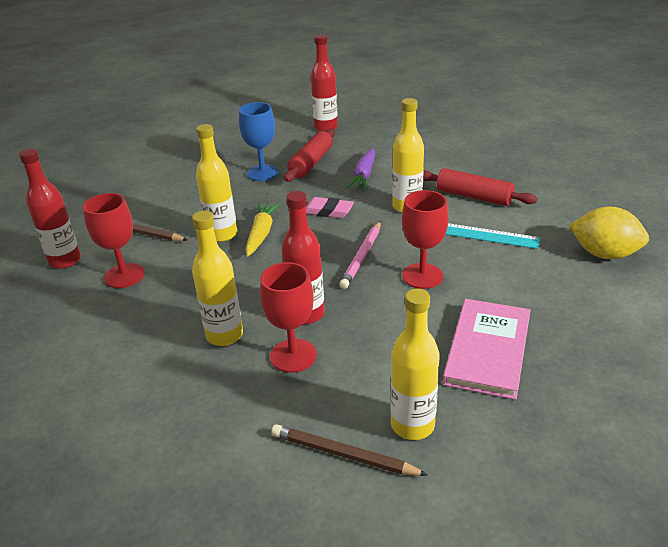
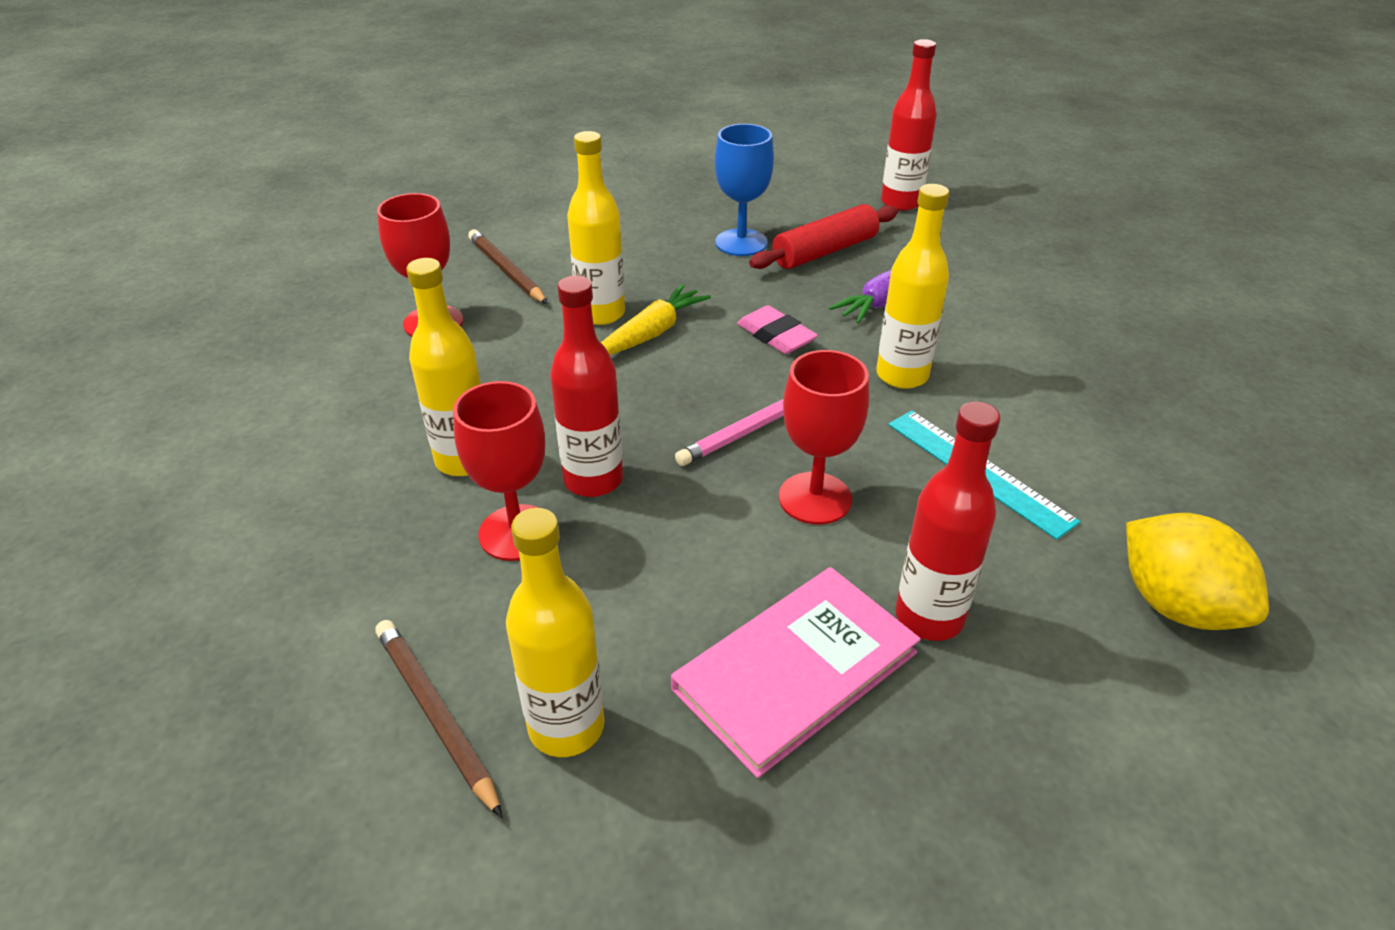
camera: 30 degrees right, 5 degrees up
red bottle [19,148,81,269] -> red bottle moved to [895,402,1000,641]
red rolling pin [423,168,537,206] -> none

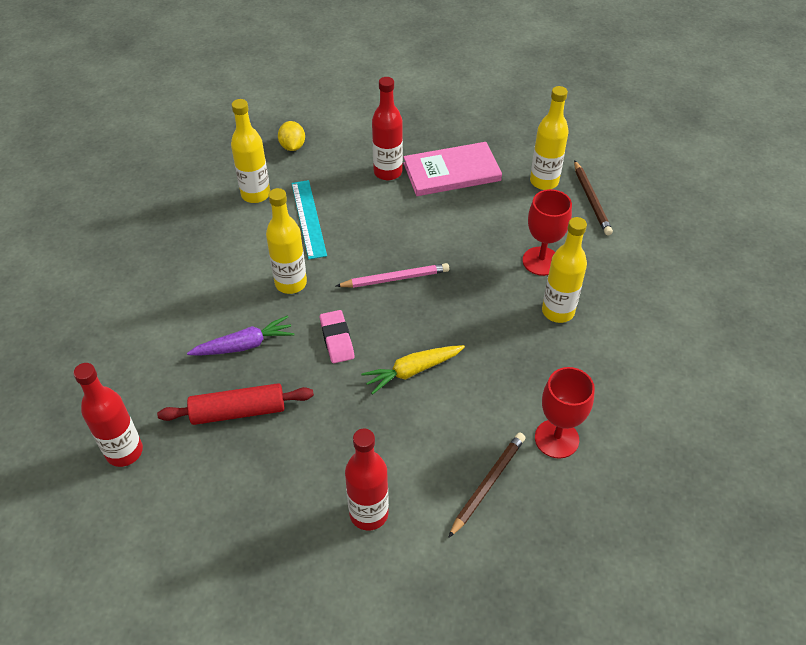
camera: 155 degrees left, 10 degrees up
brown pencil [468,230,548,304] -> brown pencil turned 135 degrees counterclockwise [448,433,525,538]
red bottle [550,275,623,497] -> red bottle moved to [345,429,389,531]
yellow bottle [567,131,625,325] -> yellow bottle moved to [231,99,270,203]
blue goblet [715,124,774,256] -> none
red goblet [779,350,869,524] -> none
yellow lemon [1126,513,1269,630] -> yellow lemon [278,121,305,151], size x0.63

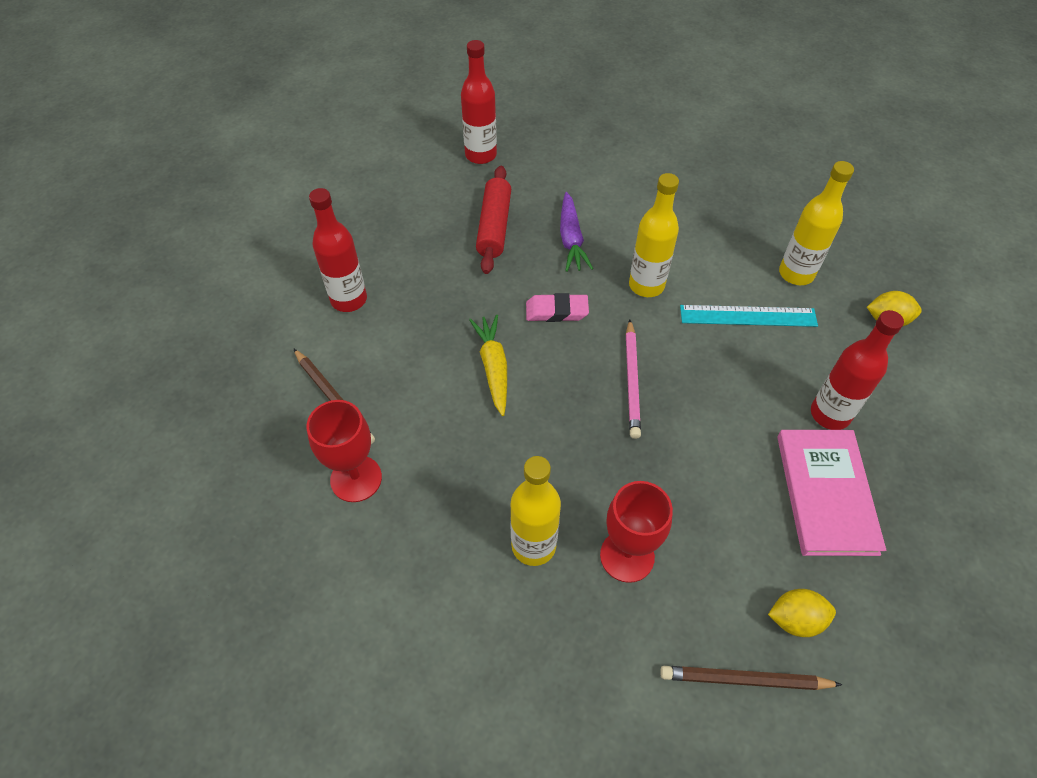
camera: 105 degrees right, 5 degrees up
yellow bottle [530,86,569,190] -> yellow lemon [768,589,836,637]

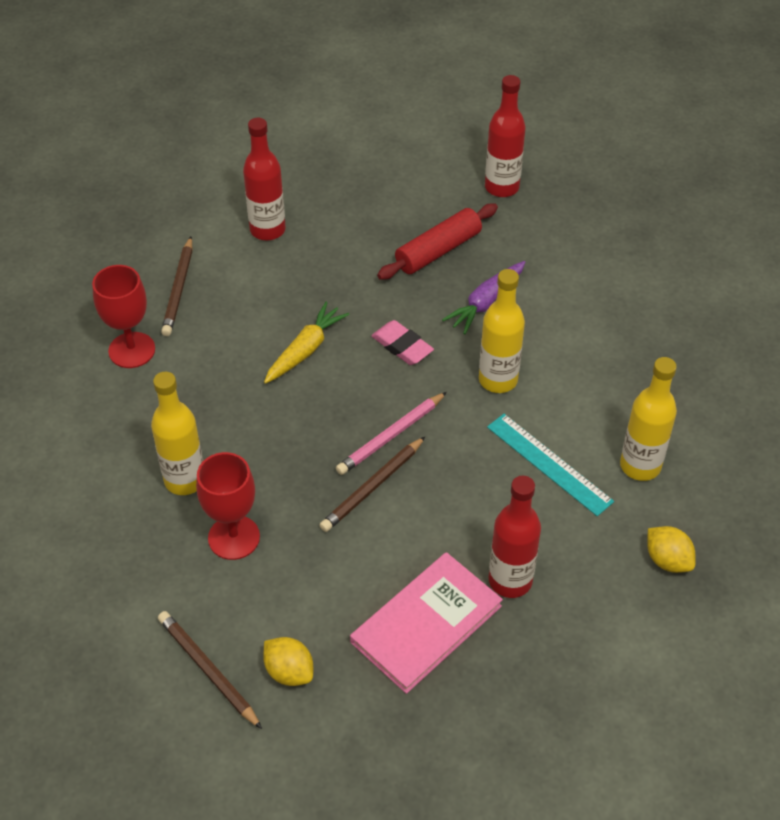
camera: 45 degrees right, 5 degrees down
none -> brown pencil [319,437,425,532]

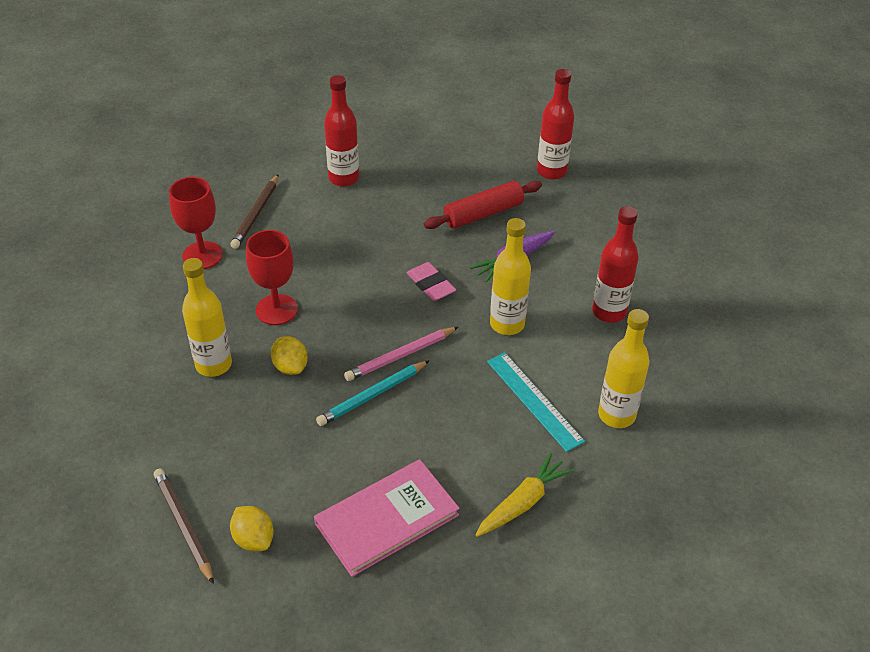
camera: 10 degrees right, 5 degrees down
red goblet [196,452,260,560] -> red goblet moved to [246,230,298,325]
yellow carrot [264,302,349,384] -> yellow carrot moved to [476,452,574,537]
brown pencil [319,437,425,532] -> turquoise pencil [316,360,430,426]
red bottle [489,476,541,598] -> red bottle moved to [592,206,639,323]
yellow lemon [647,526,696,573] -> yellow lemon moved to [271,336,308,375]

